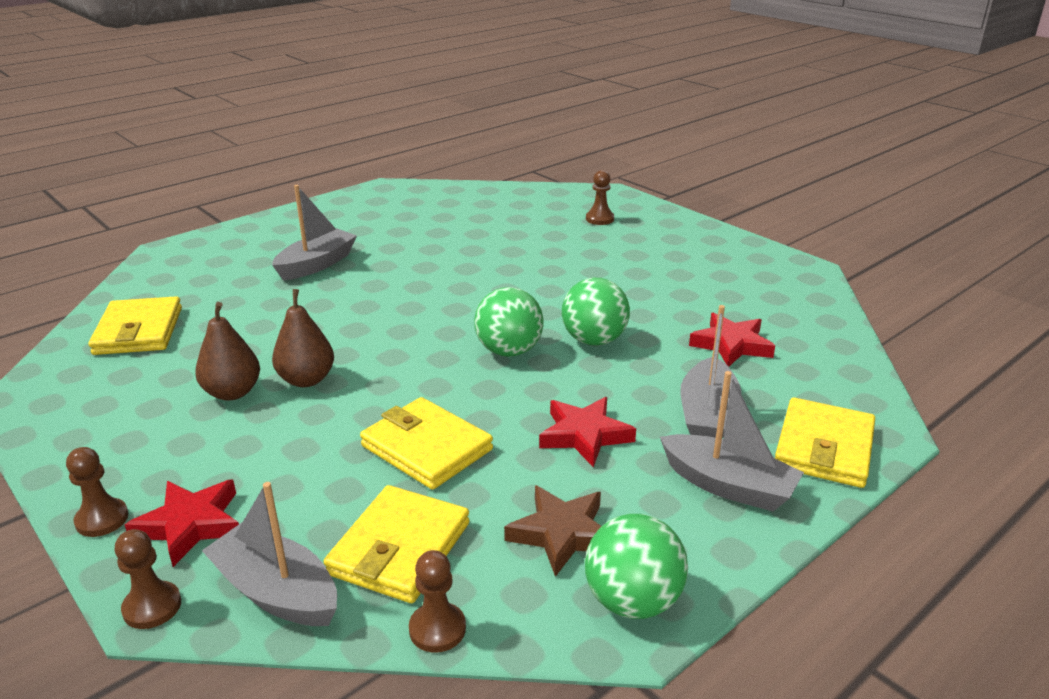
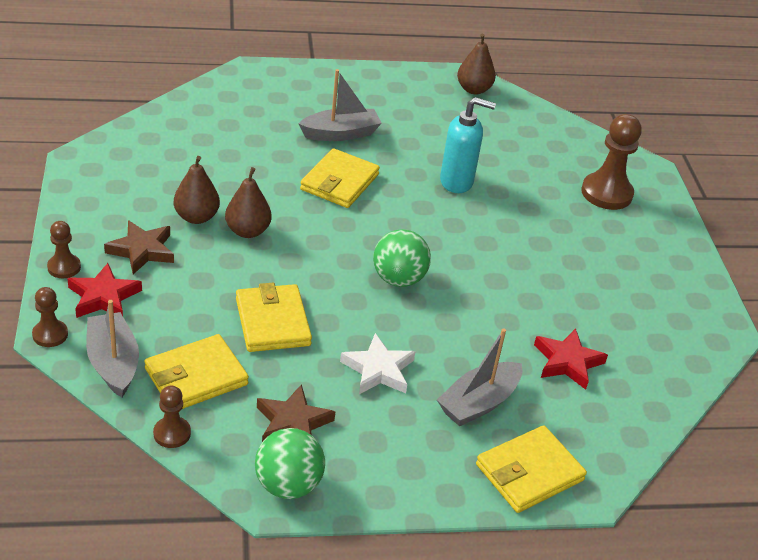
camera: 30 degrees right, 10 degrees up
yellow wallet [89,296,182,355] -> yellow wallet moved to [300,148,380,208]
red star [539,397,636,467] -> white star [340,333,415,394]
green ball [562,278,630,345] -> none
brown pawn [586,170,614,225] -> brown pawn [581,114,642,210], size x1.85
grey boat [660,371,804,511] -> none
none -> brown star [104,220,174,274]
none -> turquoise soap dispenser [440,97,496,193]
none -> brown pear [457,34,496,95]

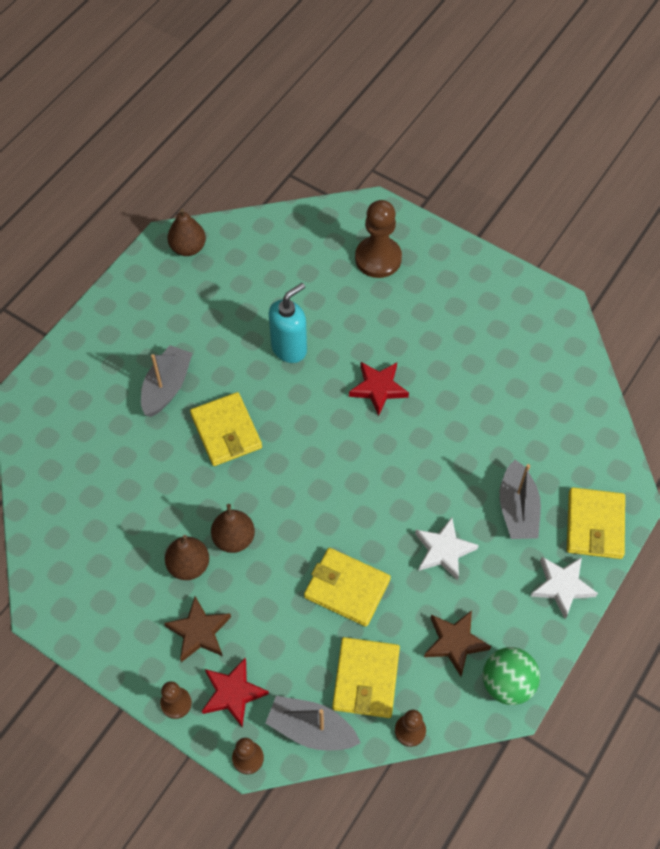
camera: 45 degrees left, 20 degrees up
green ball [373,229,431,287] -> none
red star [534,328,608,390] -> red star moved to [349,362,409,416]
none -> white star [531,557,598,619]

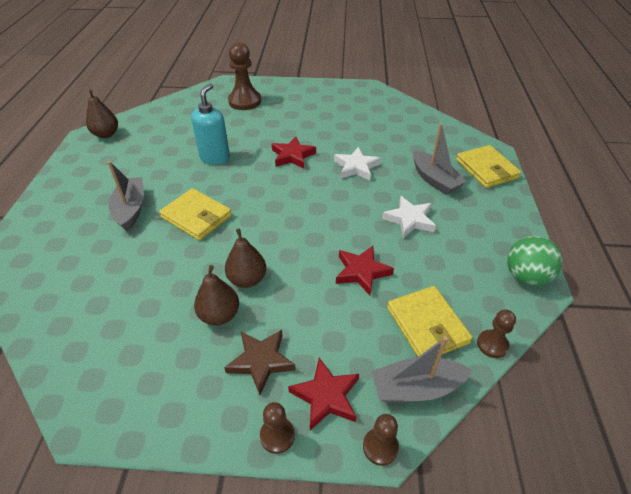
camera: 30 degrees left, 15 degrees down
yellow wallet [304,548,391,627] -> red star [336,246,394,295]
brown star [424,610,491,676] -> none
white star [531,557,598,619] -> white star moved to [334,147,381,181]

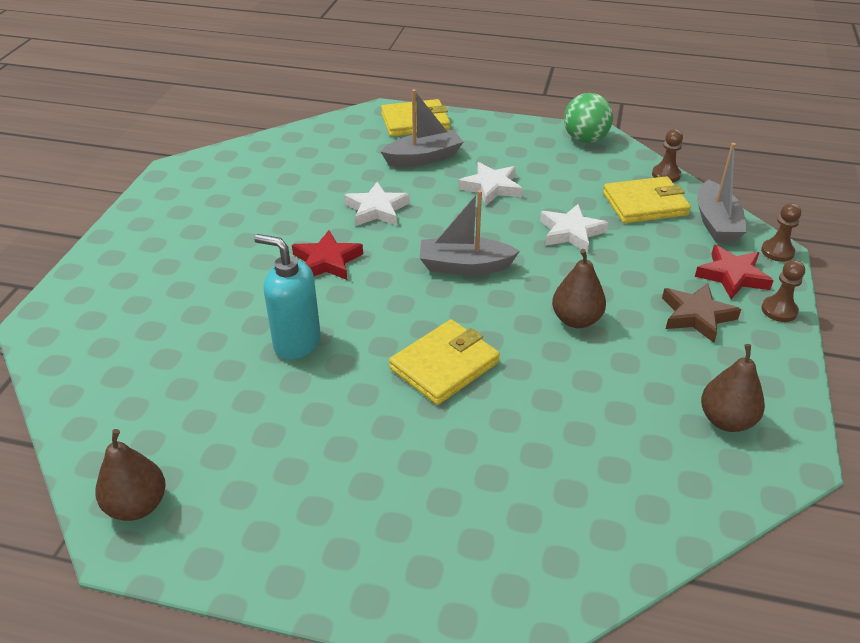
camera: 80 degrees left, 5 degrees down
grey boat [107,161,144,231] -> grey boat moved to [420,190,520,275]
brown pear [194,265,239,326] -> brown pear moved to [701,344,765,432]
brown pawn [228,42,261,110] -> none
red star [336,246,394,295] -> white star [540,204,608,253]

